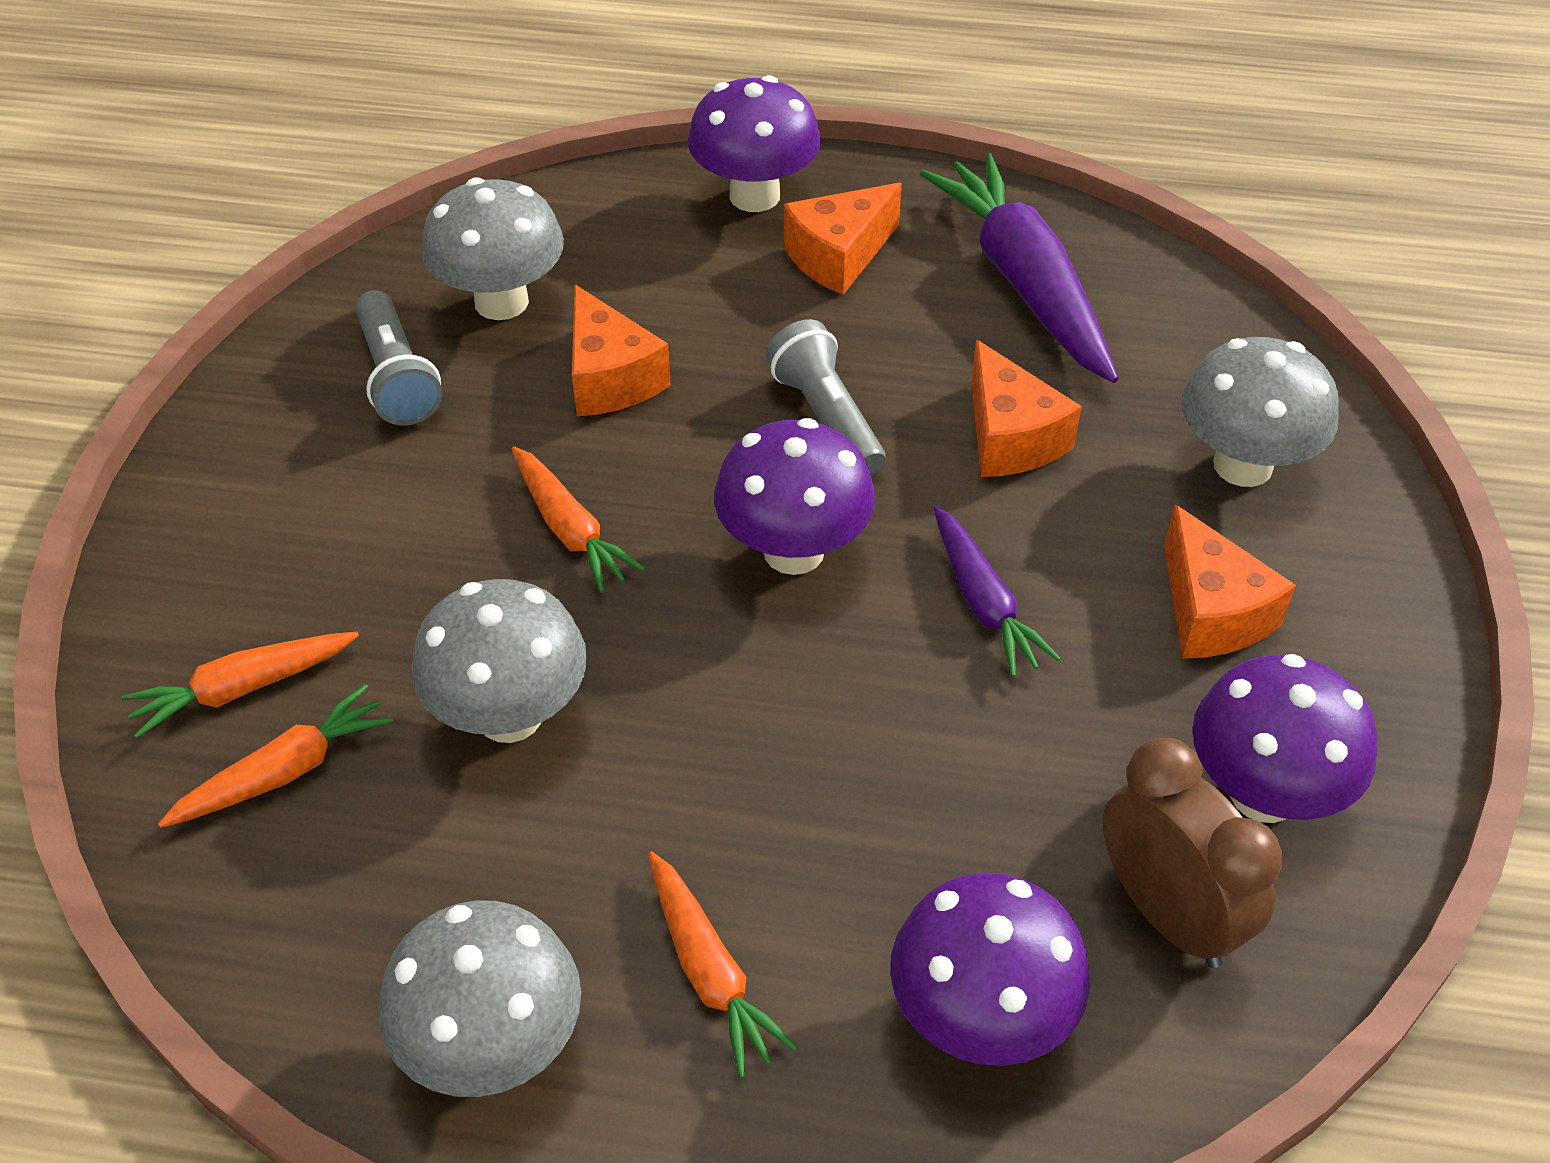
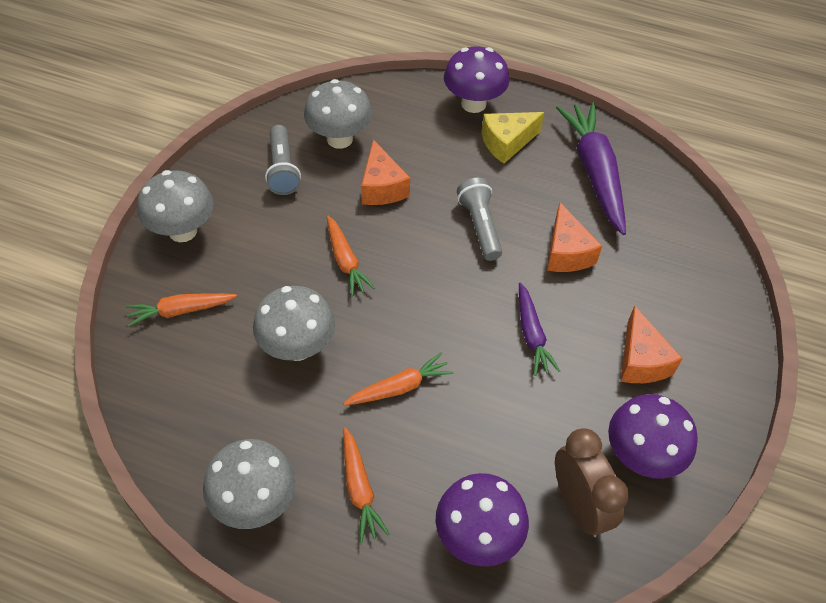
camera: 10 degrees right, 5 degrees up
orange carrot [158,684,393,828] -> orange carrot moved to [343,352,453,406]
purple mushroom [714,418,875,575] -> none
orange cheese [784,183,902,295] -> yellow cheese [481,112,544,163]
grey mushroom [1182,337,1339,487] -> grey mushroom moved to [137,170,213,242]

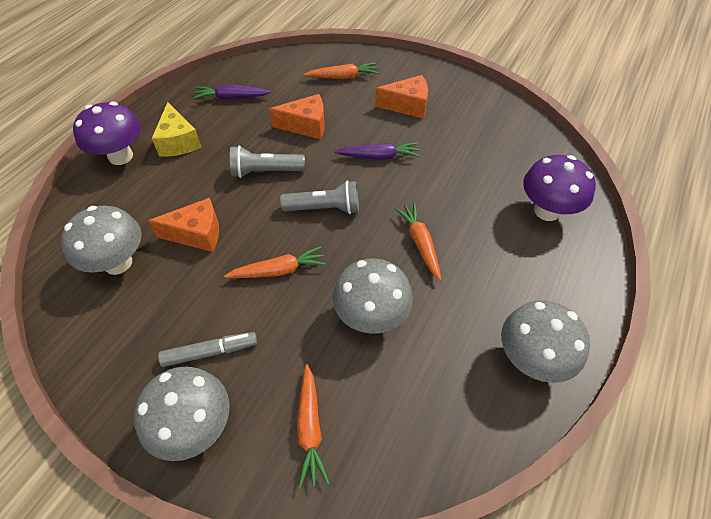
camera: 80 degrees left, 0 degrees up
grey flashlight [265,125,301,195] -> grey flashlight moved to [280,181,359,214]
orange carrot [343,427,389,543] -> orange carrot moved to [304,63,379,79]
brown clock [555,429,629,537] -> none
purple carrot [556,102,626,235] -> purple carrot [193,84,271,99], size x0.55
purple mushroom [608,394,698,479] -> none
none -> grey marker [158,332,257,367]

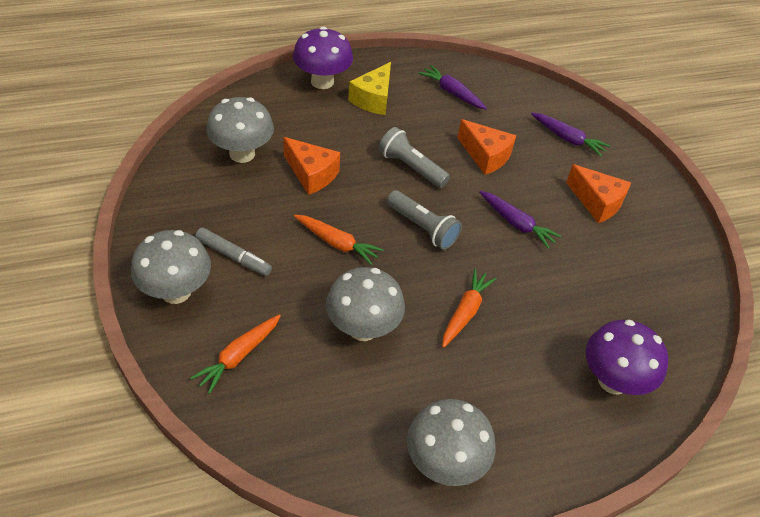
camera: 40 degrees right, 5 degrees down
orange carrot [304,63,379,79] -> purple carrot [531,113,610,157]

